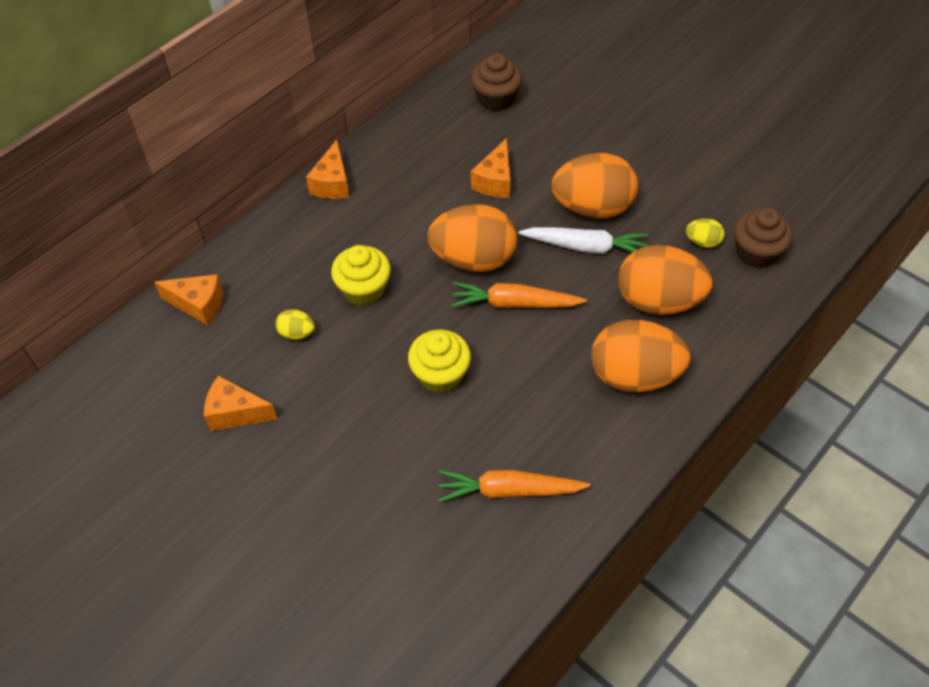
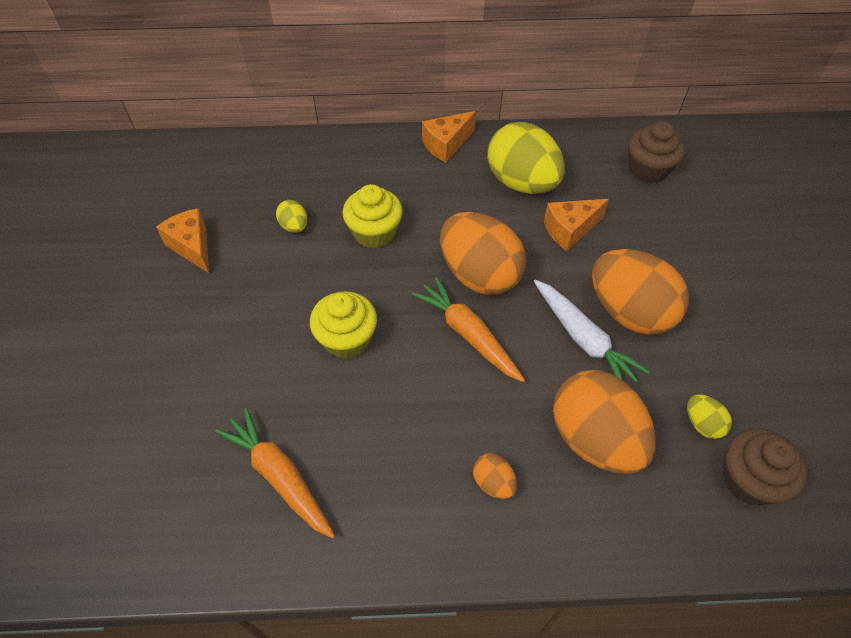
camera: 45 degrees right, 0 degrees up
orange cheese [154,274,223,326] -> none
orange egg [591,320,691,392] -> orange egg [473,453,517,499], size x0.44
none -> yellow egg [487,122,565,194]

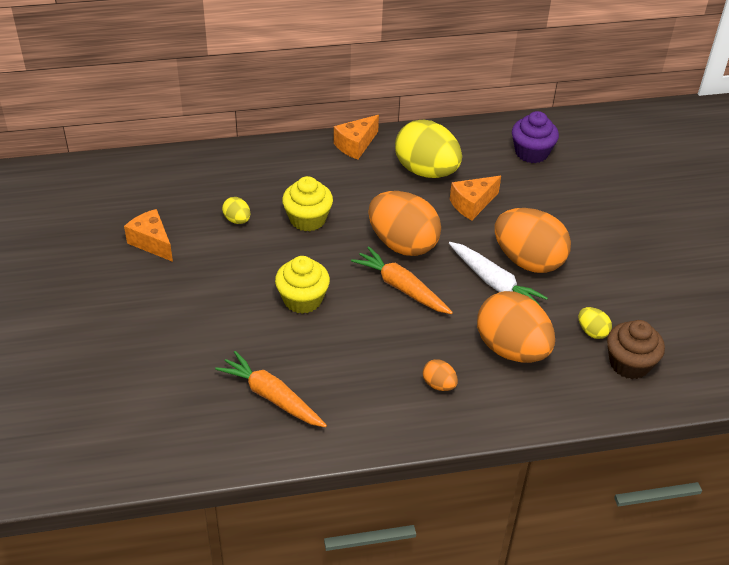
camera: 10 degrees left, 10 degrees down
brown cupcake [628,121,685,183] -> purple cupcake [512,111,559,163]

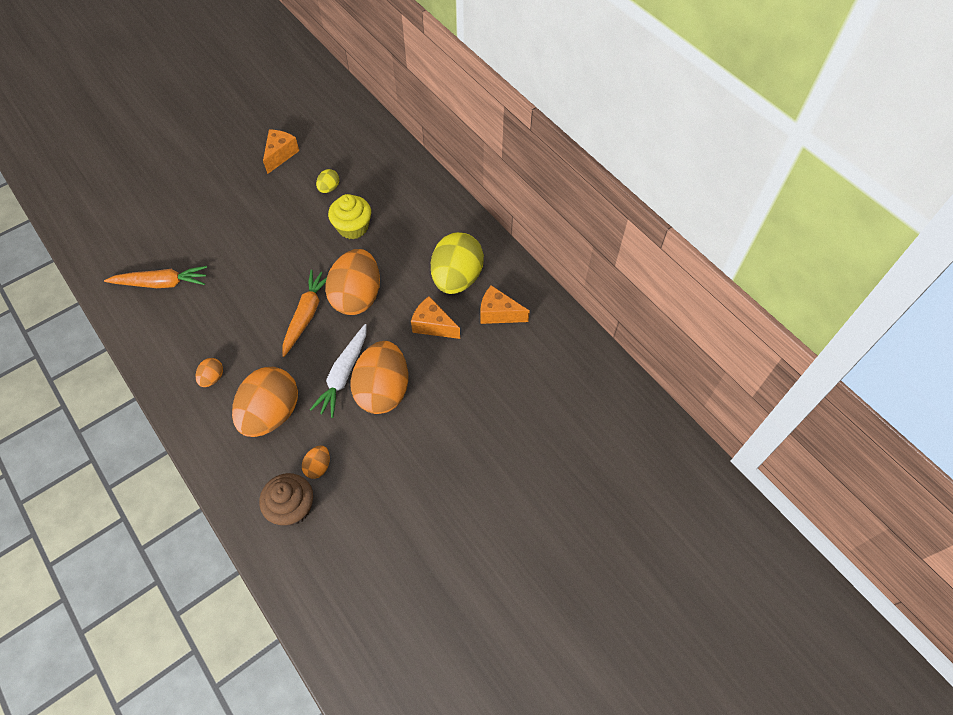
camera: 65 degrees right, 15 degrees up
orange carrot [215,351,327,427] -> orange carrot turned 75 degrees clockwise [104,266,207,288]
yellow cupcake [275,256,330,314] -> none
orange cheese [334,115,379,159] -> orange cheese moved to [480,285,530,324]
purple cupcake [512,111,559,163] -> none
yellow egg [578,307,612,339] -> orange egg [302,445,330,479]

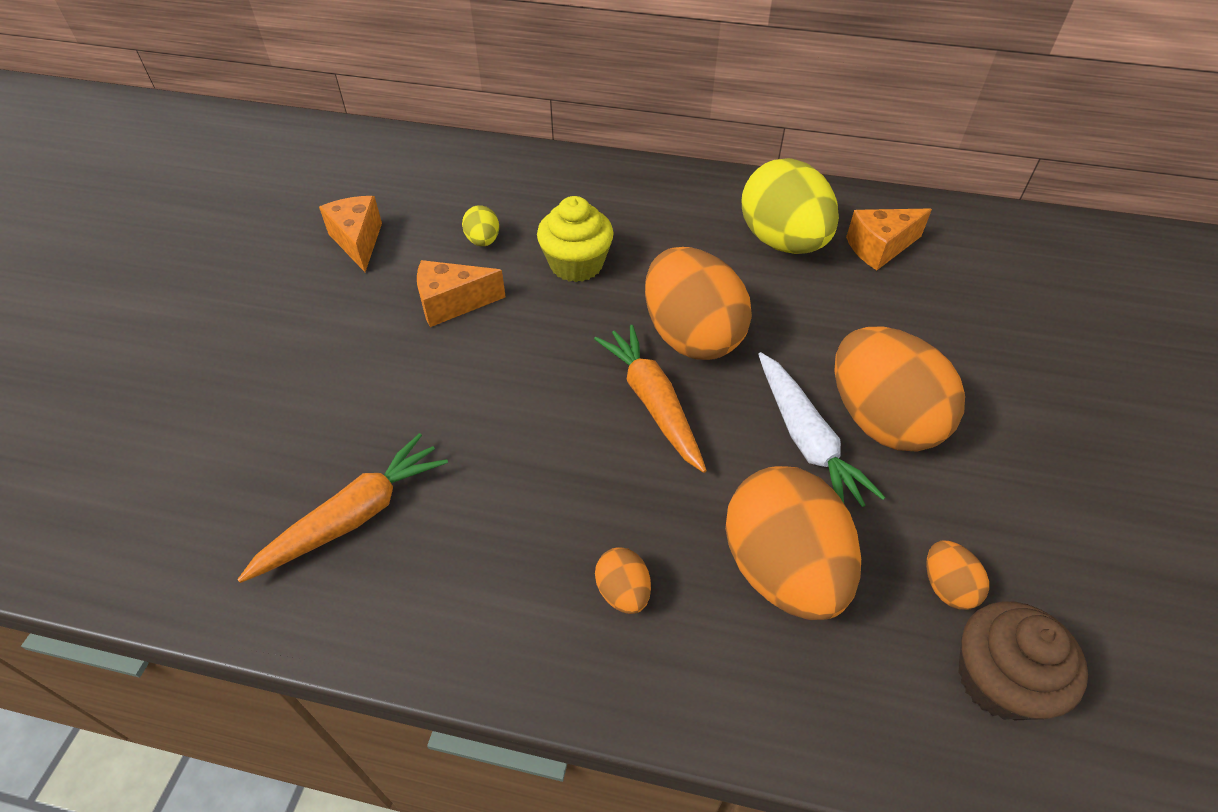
camera: 40 degrees left, 10 degrees down
orange cheese [411,296,460,339] -> orange cheese moved to [417,260,506,327]

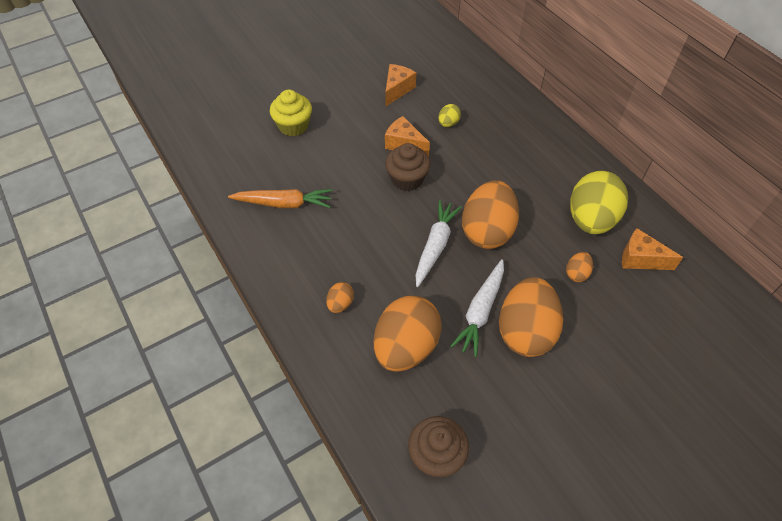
camera: 45 degrees right, 5 degrees up
yellow cupcake [537,196,614,282] -> yellow cupcake moved to [270,90,312,136]
orange carrot [594,325,707,473] -> white carrot [416,200,462,287]
orange egg [926,540,989,610] -> orange egg moved to [566,252,593,282]
none -> brown cupcake [385,143,430,191]

